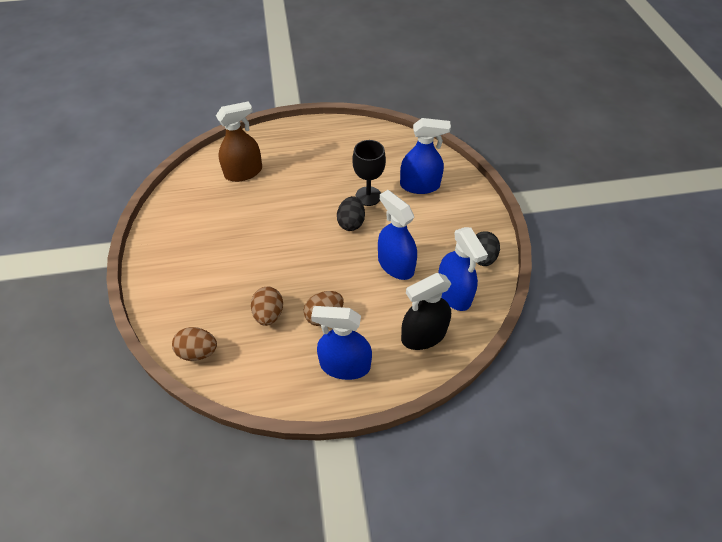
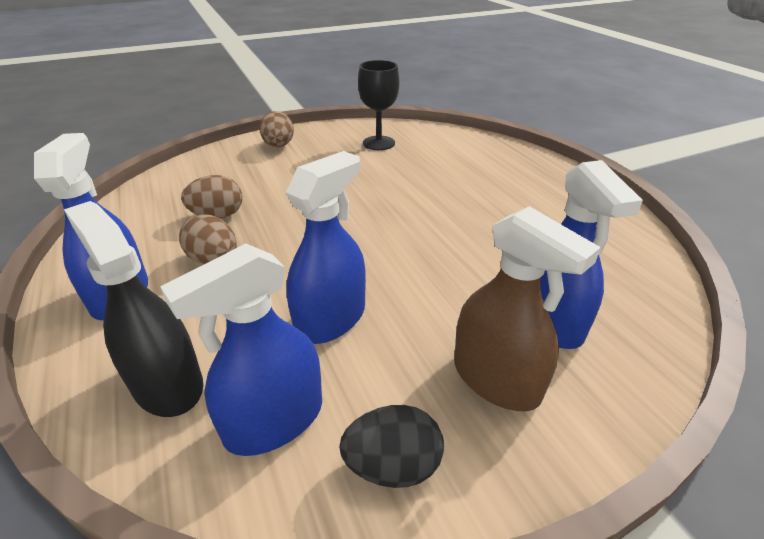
camera: 75 degrees right, 15 degrees down
brown egg [172,327,217,361] -> brown egg moved to [259,111,294,147]
brown spray bottle [216,101,262,182] -> brown spray bottle moved to [454,206,601,411]
black egg [337,196,365,231] -> none
black goblet [352,140,386,206] -> black goblet moved to [358,60,400,150]

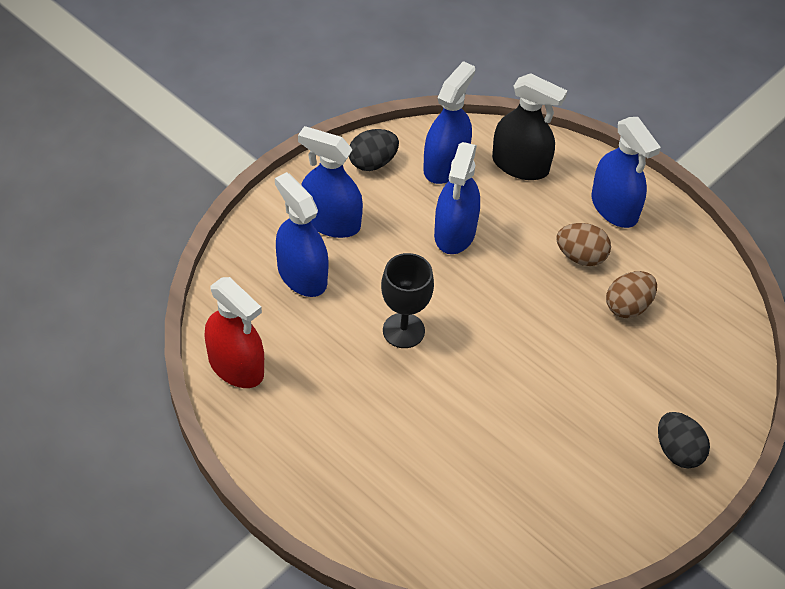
camera: 155 degrees right, 15 degrees up
brown egg [259,111,294,147] -> black egg [658,412,710,469]
black goblet [358,60,400,150] -> black goblet moved to [381,253,434,348]
brown spray bottle [454,206,601,411] -> blue spray bottle [298,126,363,238]
none -> red spray bottle [205,277,264,388]

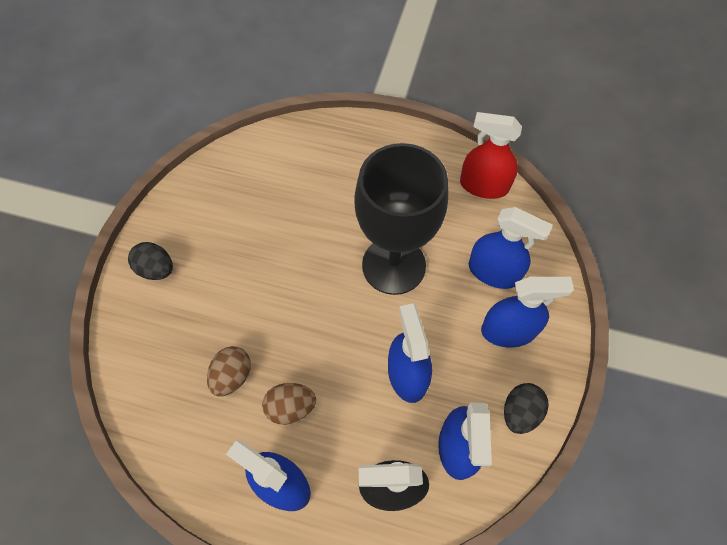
camera: 155 degrees right, 10 degrees up
black goblet [381,253,434,348] -> black goblet [354,143,448,295], size x1.86

